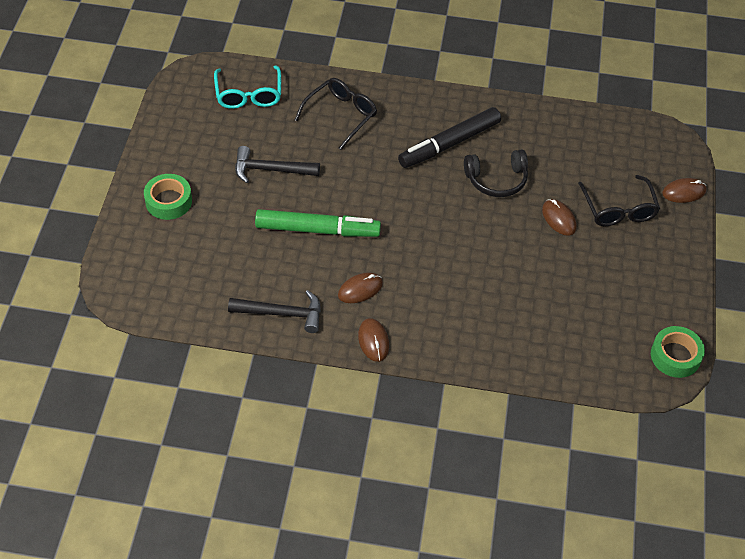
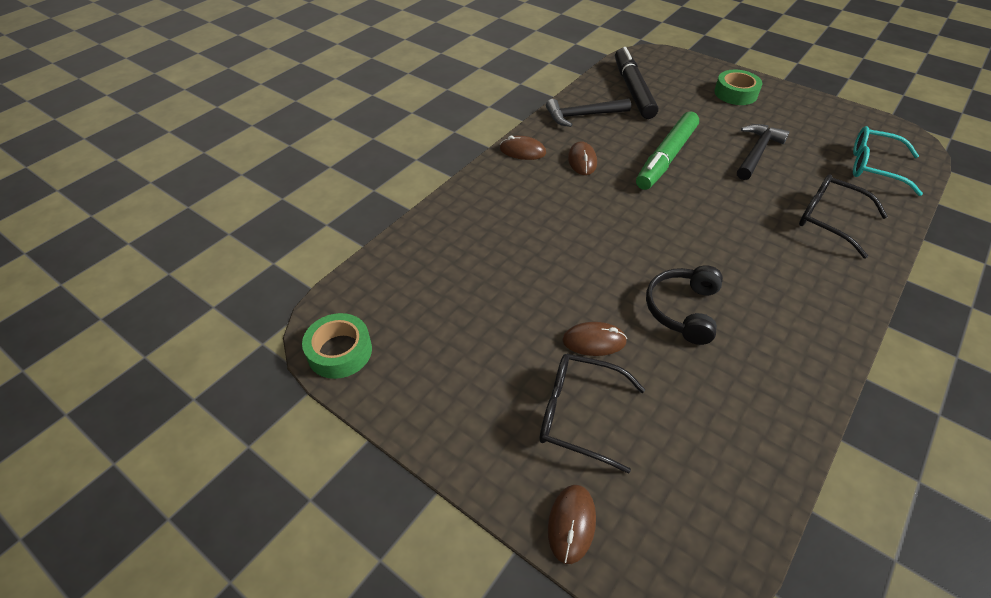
camera: 120 degrees right, 5 degrees down
black hammer [228,290,321,333] -> black hammer turned 45 degrees clockwise [546,99,631,127]
black glasses [295,78,377,150] -> black glasses turned 150 degrees clockwise [799,174,888,259]
black marker [398,107,501,168] -> black marker moved to [615,47,659,119]

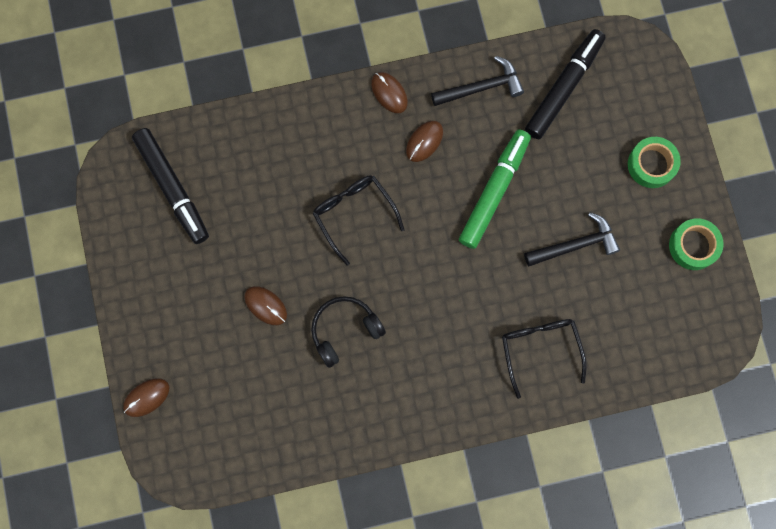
camera: 40 degrees right, 30 degrees up
green tape [302,313,372,379] -> green tape moved to [669,218,724,270]
black glasses [539,354,646,474] -> black glasses moved to [312,175,405,266]
black hammer [546,99,631,127] -> black hammer turned 135 degrees clockwise [431,56,524,106]
green marker [636,111,699,190] -> green marker turned 135 degrees clockwise [459,130,531,249]
turquoise glasses [853,126,923,196] -> none
none -> black marker [132,128,209,244]

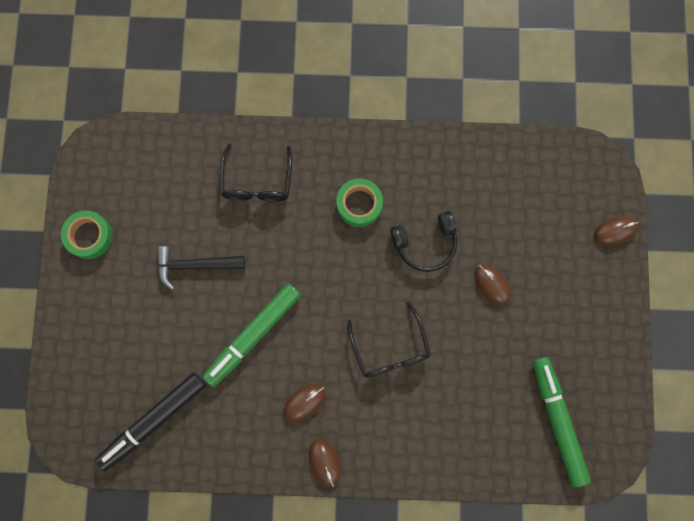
camera: 165 degrees left, 0 degrees up
black marker [132,128,209,244] -> green marker [533,357,591,487]
black hammer [431,56,524,106] -> none
green tape [628,137,681,188] -> green tape moved to [336,178,383,227]

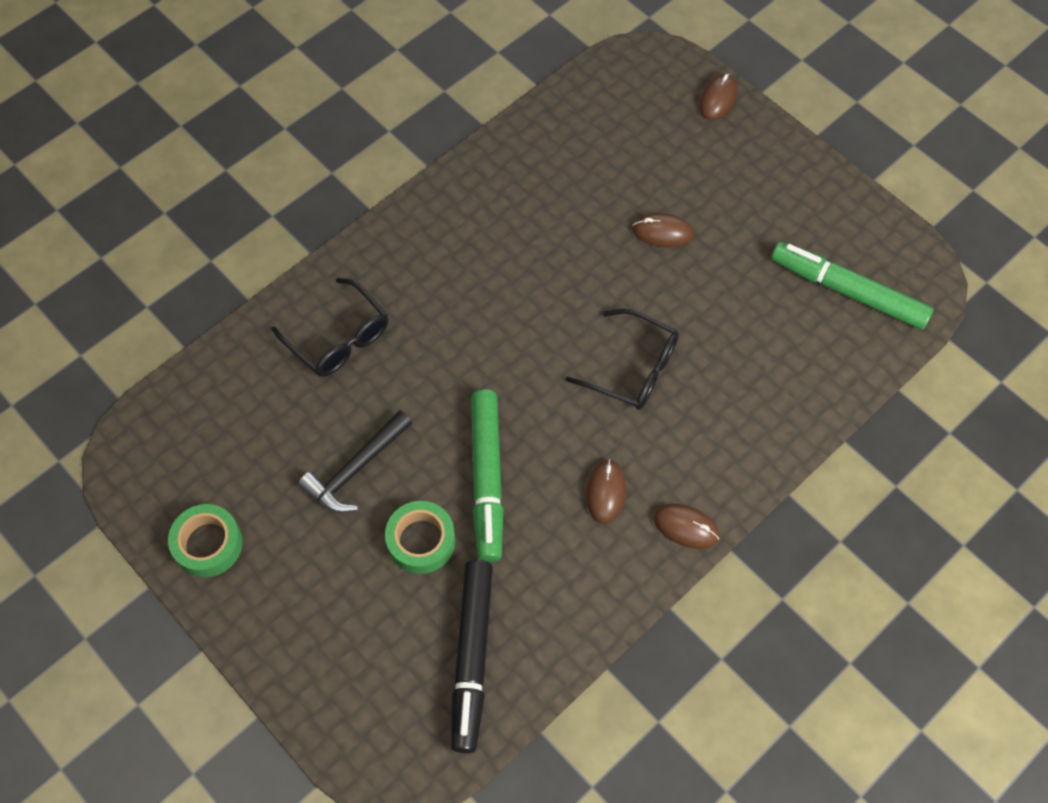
camera: 45 degrees left, 15 degrees down
green tape [336,178,383,227] -> green tape moved to [385,501,456,574]
black headphones [390,211,458,272] -> none

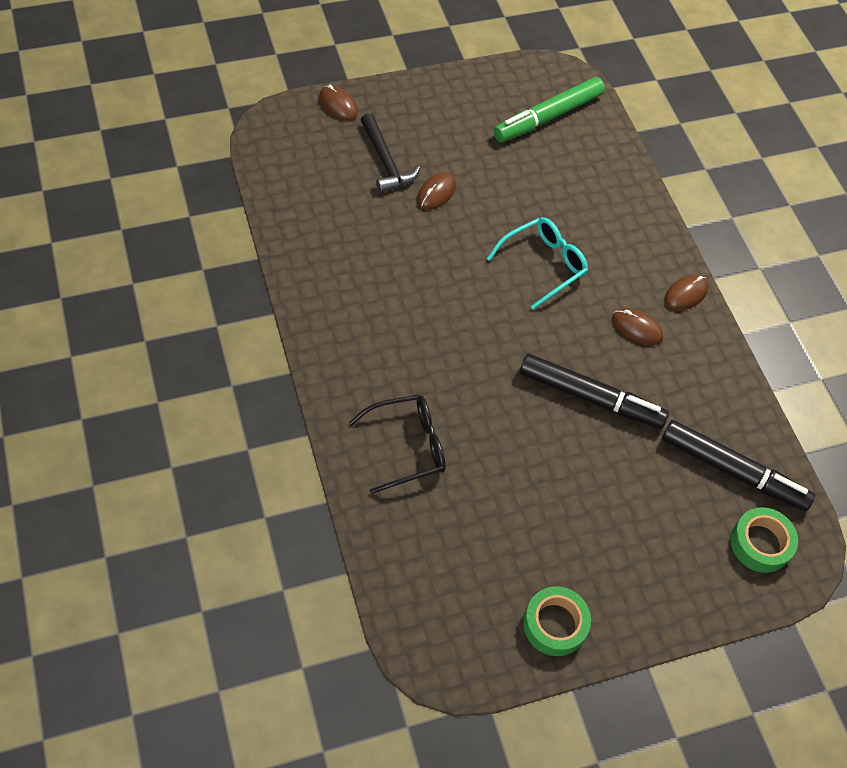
camera: 70 degrees left, 5 degrees down
black hammer [298,410,412,513] -> black hammer moved to [361,113,420,193]
green tape [385,501,456,574] -> green tape moved to [730,507,798,573]
green marker [471,389,504,562] -> black marker [520,354,669,429]
black glasses [566,309,679,410] -> turquoise glasses [487,217,588,310]

